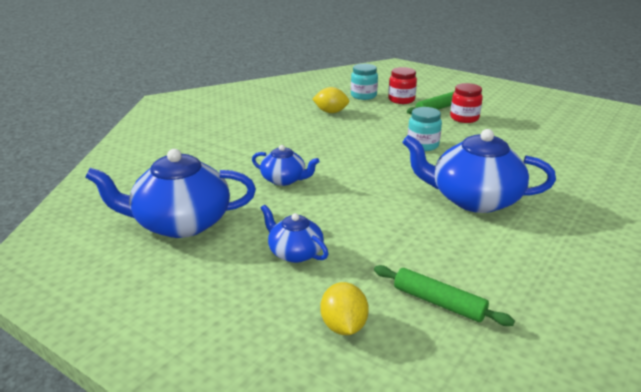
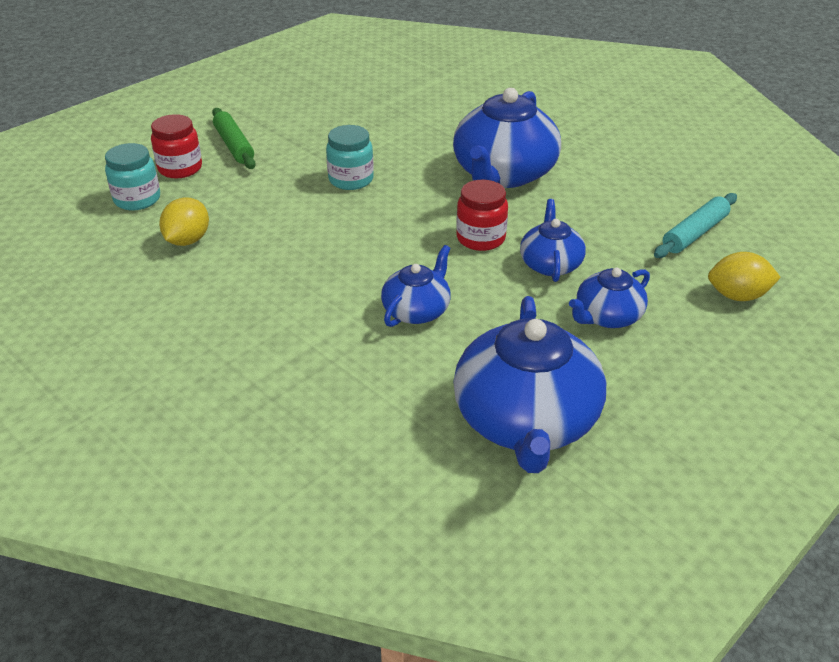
camera: 80 degrees left, 10 degrees up
green rolling pin [374,265,515,326] -> turquoise rolling pin [654,193,737,258]
red jar [450,83,483,123] -> red jar moved to [456,180,508,251]
none -> blue teapot [520,199,586,282]

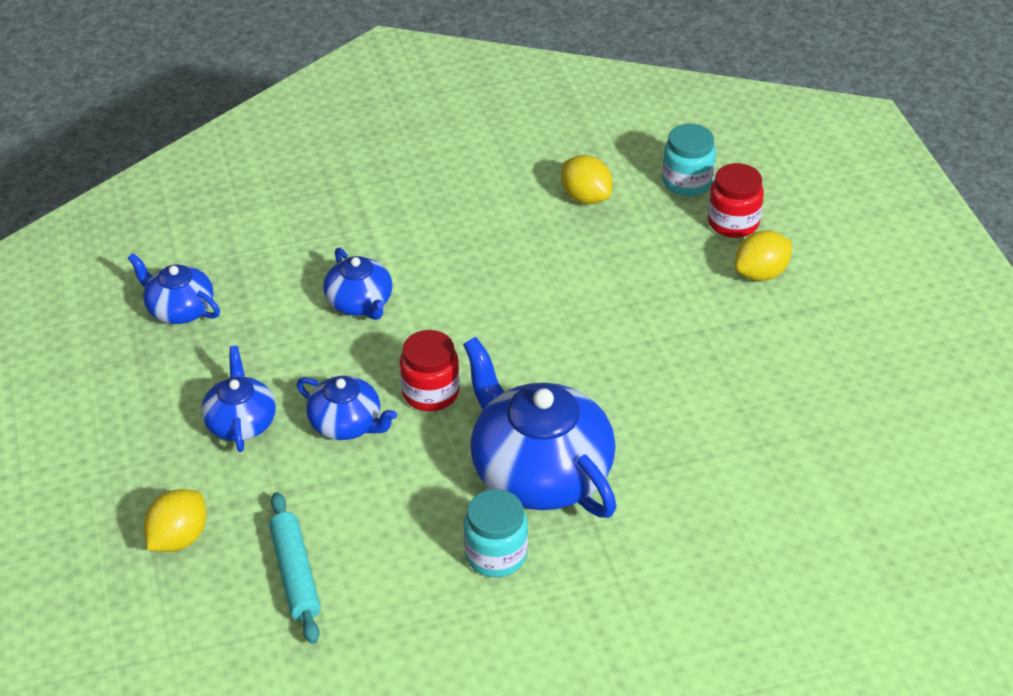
camera: 120 degrees right, 5 degrees up
green rolling pin [212,108,256,169] -> yellow lemon [735,230,792,281]
turquoise jar [326,125,374,190] -> turquoise jar moved to [463,489,528,577]
blue teapot [453,296,606,473] -> blue teapot [128,253,220,324], size x0.53

